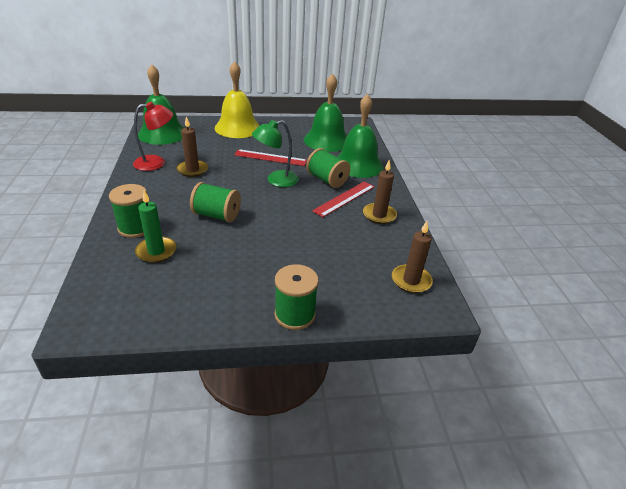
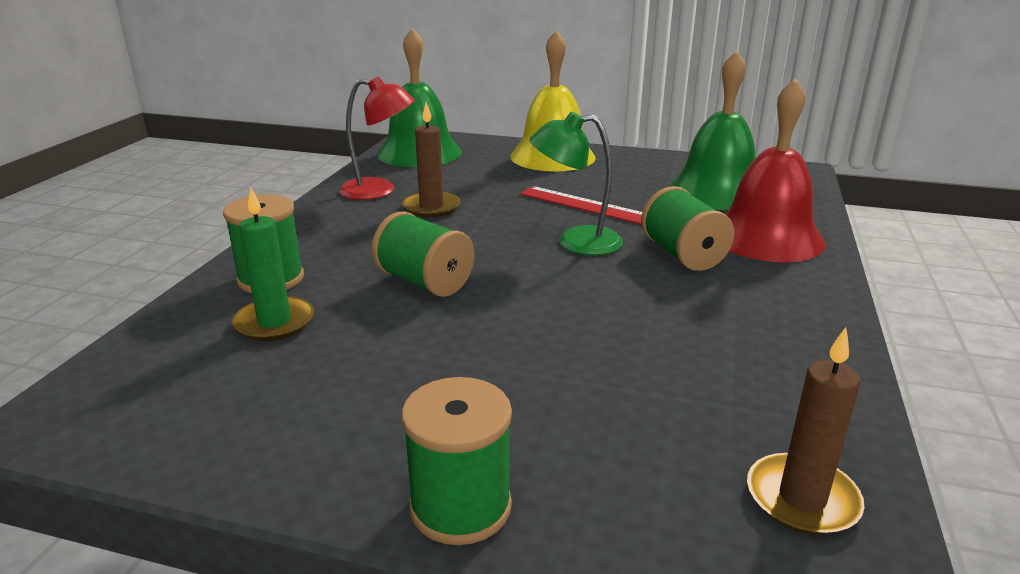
camera: 25 degrees right, 10 degrees down
red ruler [312,181,375,217] -> none
green bell [337,94,384,178] -> red bell [725,78,825,262]
brown candle [363,160,397,224] -> none

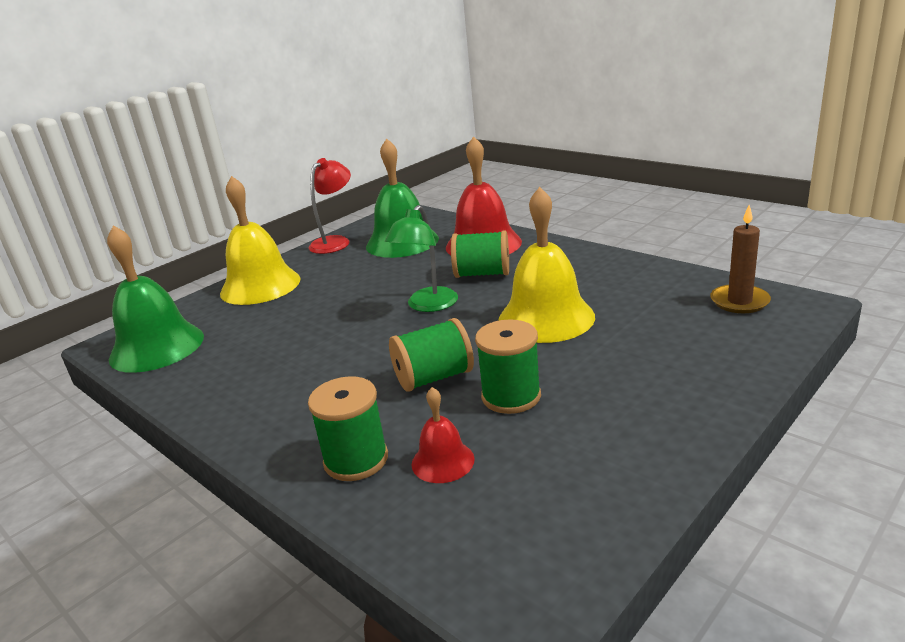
camera: 60 degrees left, 0 degrees up
green candle [232,188,314,341] -> red bell [412,387,475,483]
red lamp [339,76,415,200] -> red lamp moved to [309,158,351,254]
green spool [401,377,512,545] -> green spool moved to [475,319,541,414]
brown candle [402,102,461,218] -> none
red ruler [520,186,642,225] -> none
none -> yellow bell [498,187,595,343]

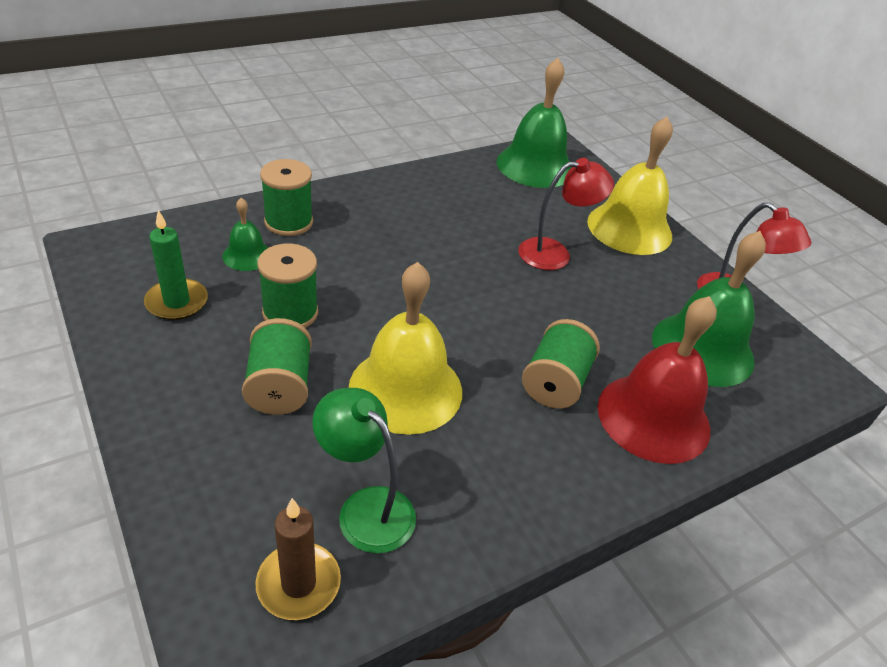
camera: 100 degrees right, 15 degrees up
green lamp [385,205,458,312] -> green lamp moved to [312,388,416,554]
green spool [389,318,474,392] -> green spool moved to [242,318,312,415]
red bell [412,387,475,483] -> green bell [222,198,269,271]
none -> green candle [144,210,208,320]
none -> red lamp [518,158,614,270]

